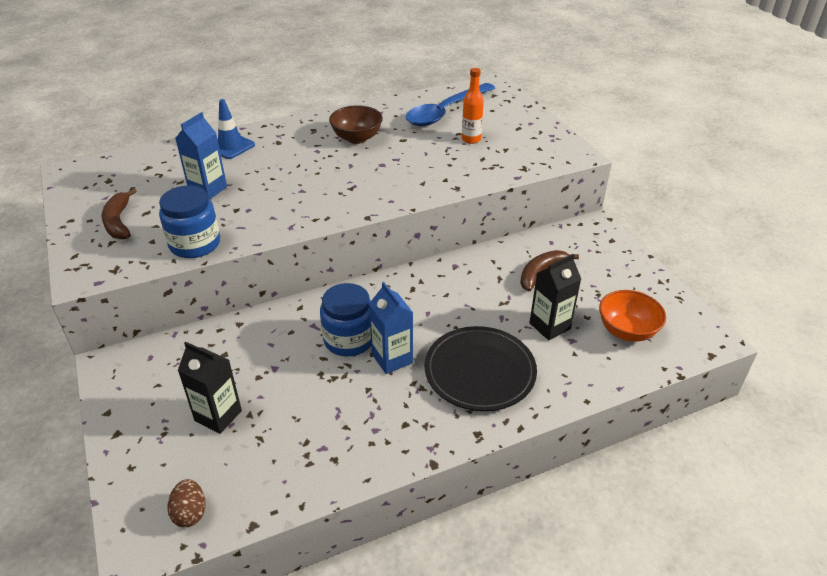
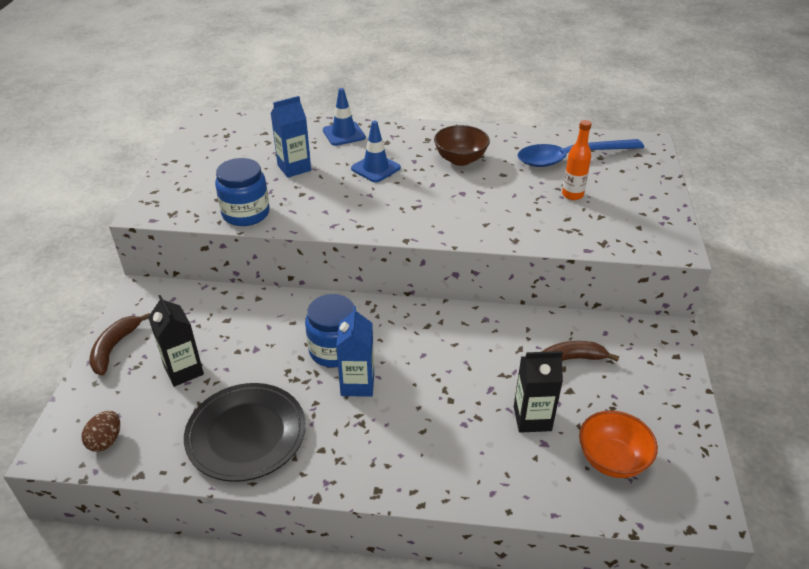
camera: 30 degrees right, 0 degrees up
brown banana [101,188,136,240] -> brown banana moved to [90,313,150,375]
black plate [424,326,537,411] -> black plate moved to [184,383,306,482]
none -> blue traffic cone [351,121,401,183]

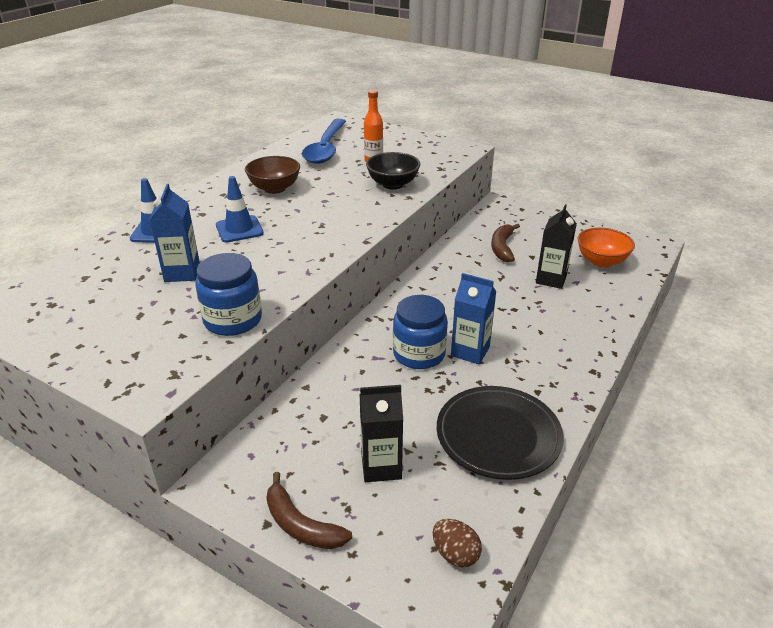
camera: 65 degrees left, 5 degrees down
none -> black bowl [366,152,420,189]

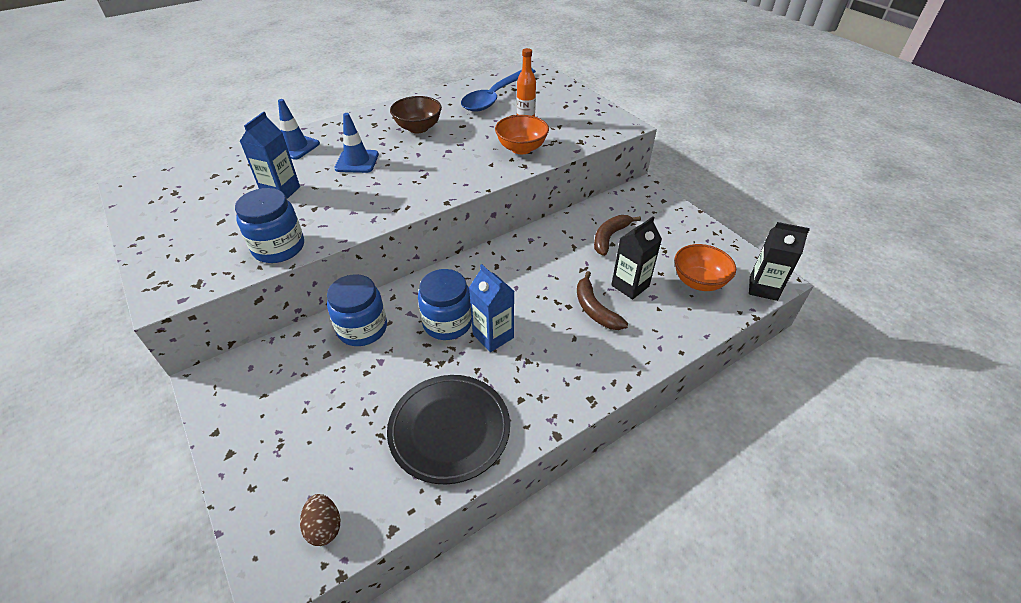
camera: 25 degrees right, 10 degrees up
brown banana [267,472,352,549] -> brown banana moved to [577,271,628,330]
black carton [360,385,403,482] -> black carton moved to [749,222,810,301]
black bowl [366,152,420,189] -> orange bowl [495,115,549,154]
none -> blue jar [327,274,387,346]

